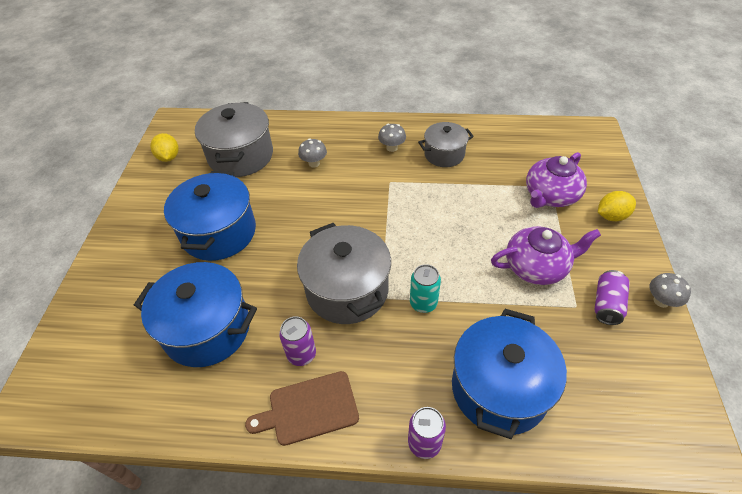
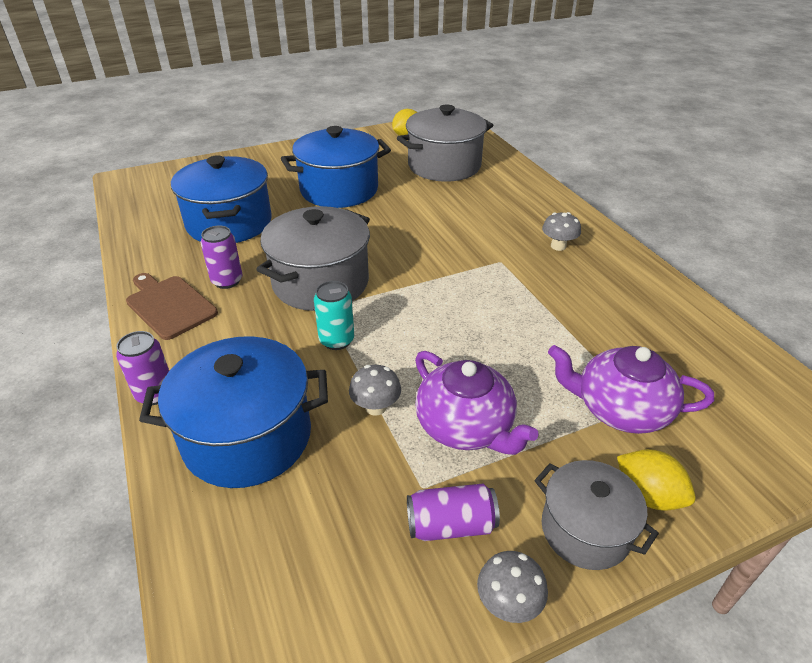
camera: 60 degrees right, 10 degrees down
grey mushroom [298,138,327,168] -> grey mushroom moved to [349,365,401,416]
grey pot [418,122,474,167] -> grey pot moved to [534,460,659,570]

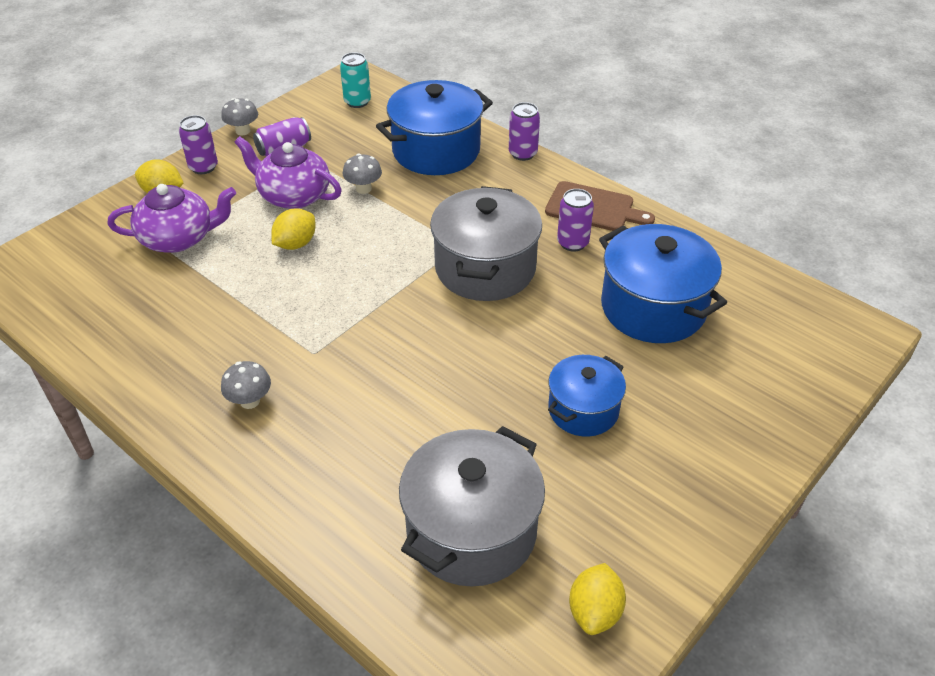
camera: 155 degrees right, 5 degrees up
blue pot [281,126,391,208] -> blue pot [548,355,626,437], size x0.61
turquoise can [314,281,354,350] -> turquoise can moved to [340,52,371,108]
grey pot [534,460,659,570] -> purple can [179,115,218,174]
none -> yellow lemon [271,209,316,250]

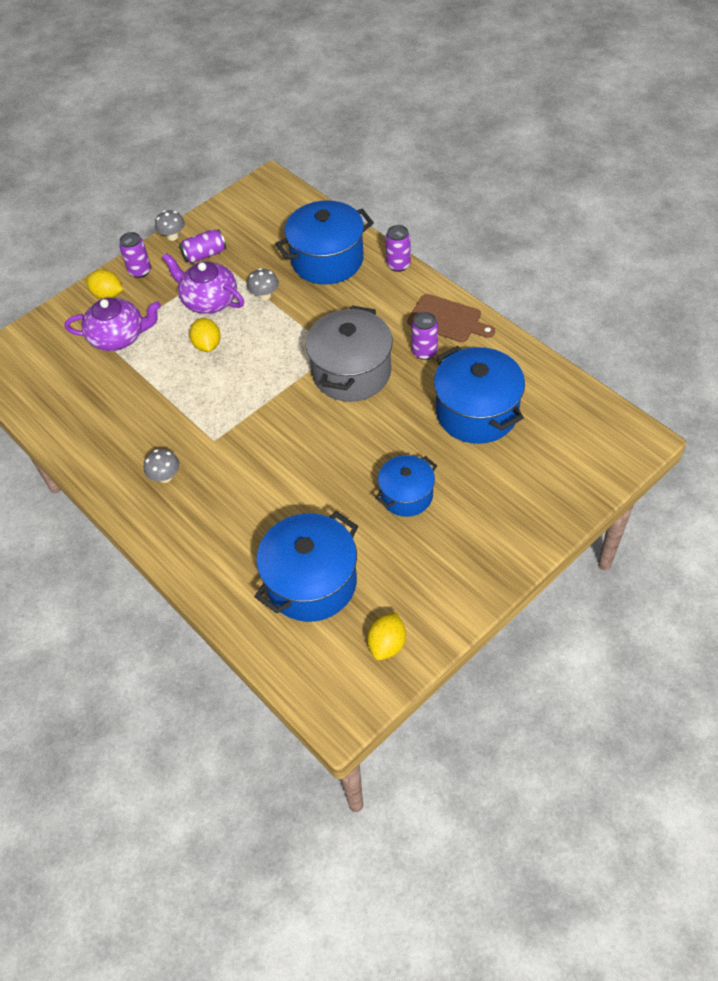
camera: 10 degrees right, 10 degrees up
yellow lemon [271,209,316,250] -> yellow lemon turned 60 degrees counterclockwise [189,318,221,352]
turquoise can [340,52,371,108] -> none
grey pot [399,426,545,587] -> blue pot [254,511,358,622]

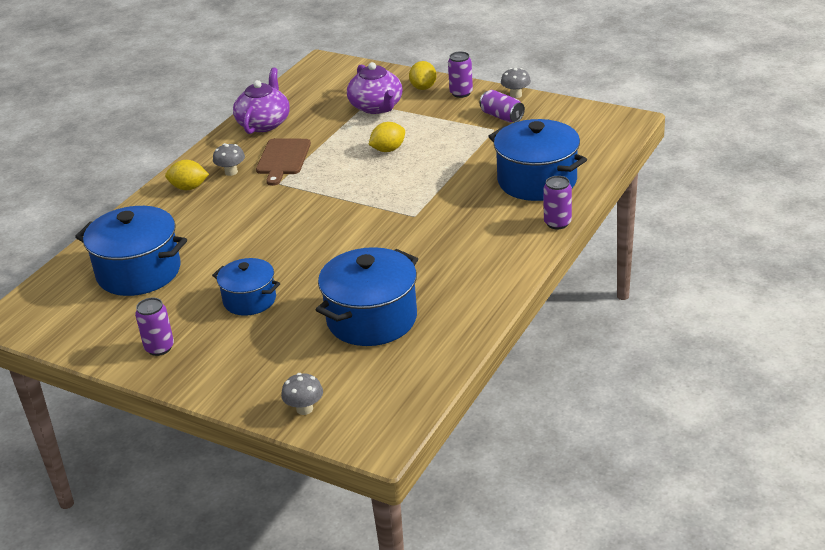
camera: 70 degrees right, 20 degrees down
purple teapot [162,253,244,314] -> purple teapot moved to [233,67,290,134]
grey mushroom [247,268,279,300] -> grey mushroom moved to [281,373,323,415]
grey pot [306,306,393,402] -> none
yellow lemon [367,612,406,660] -> yellow lemon moved to [165,160,209,190]
brown cutting board [407,294,495,342] -> brown cutting board moved to [256,138,311,186]
purple can [411,312,438,360] -> purple can moved to [135,298,174,356]

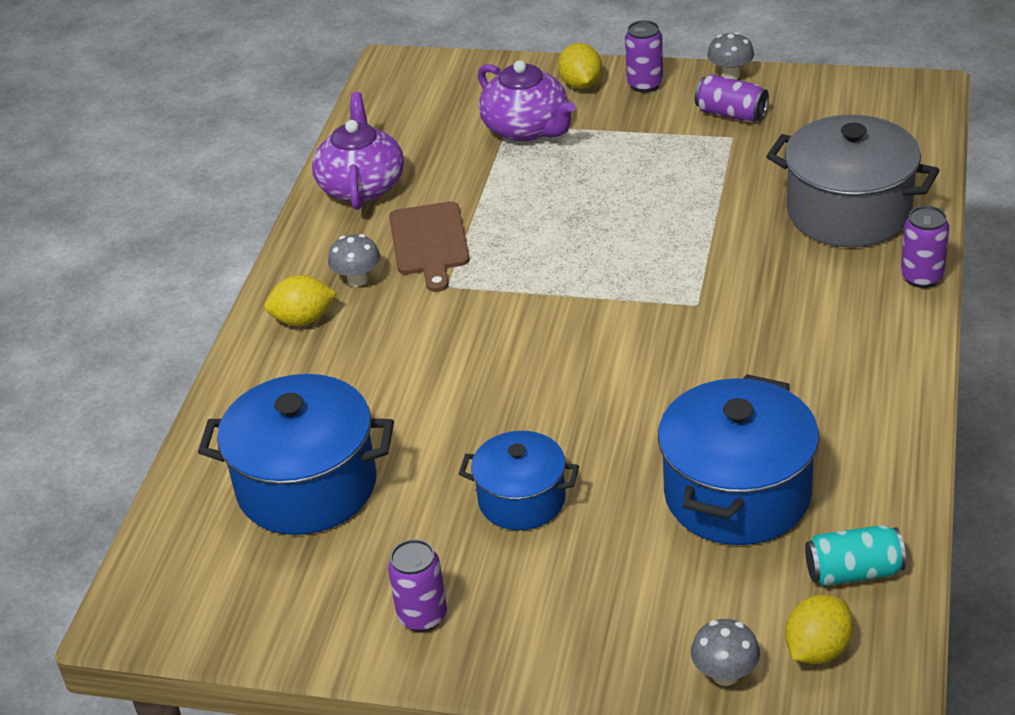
camera: 15 degrees left, 5 degrees up
yellow lemon [368,122,405,152] -> yellow lemon moved to [785,595,853,664]
blue pot [488,119,587,201] -> grey pot [766,115,940,247]
none -> turquoise can [805,525,906,586]

